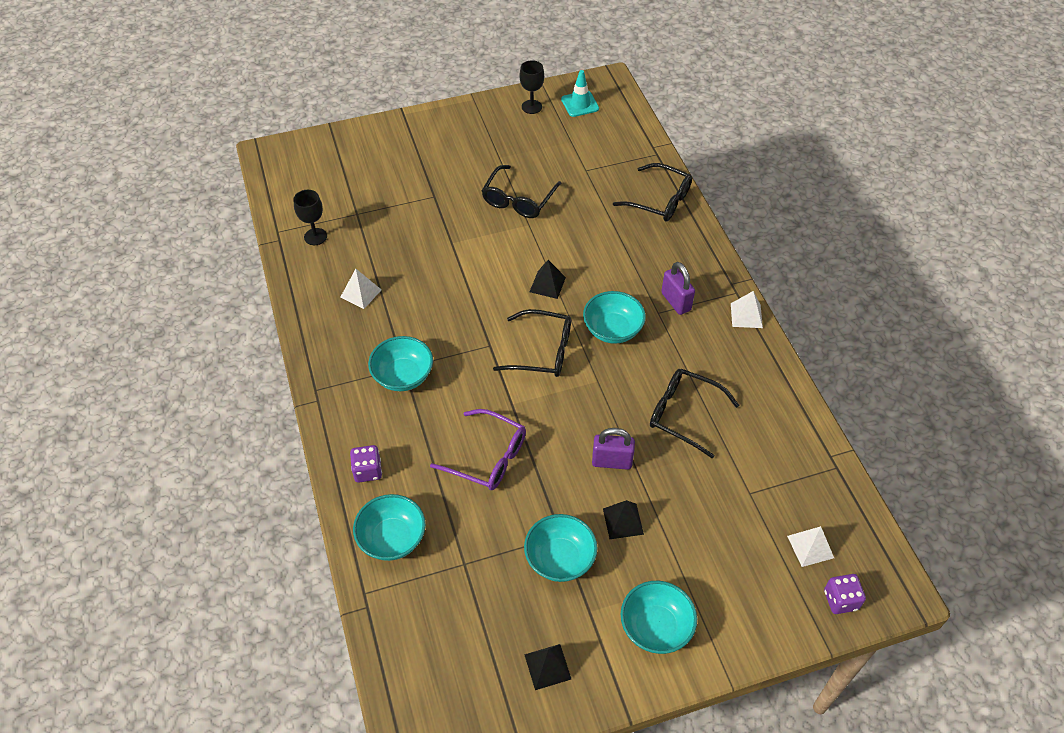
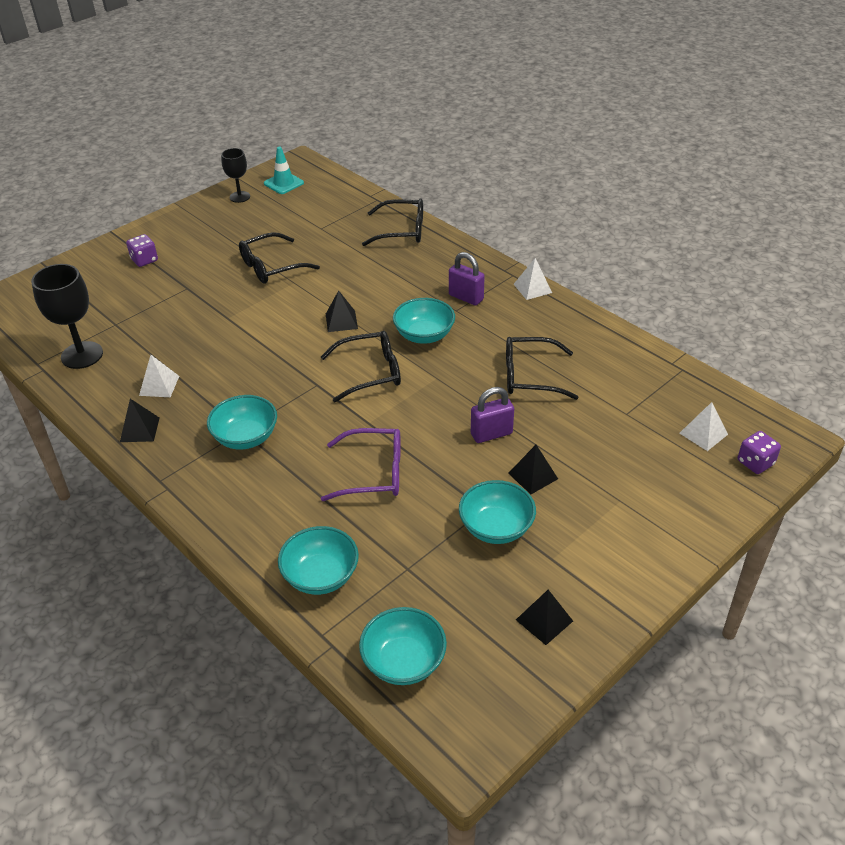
camera: 25 degrees left, 10 degrees down
black goblet [293,190,327,245] -> black goblet [31,264,103,369], size x1.63
purple dice [350,445,382,483] -> purple dice moved to [126,234,158,267]
black glasses [482,165,561,218] -> black glasses turned 60 degrees clockwise [239,232,320,284]
turquoise bowl [621,581,697,654] -> turquoise bowl moved to [359,607,447,685]
none -> black pyramid [120,399,160,442]

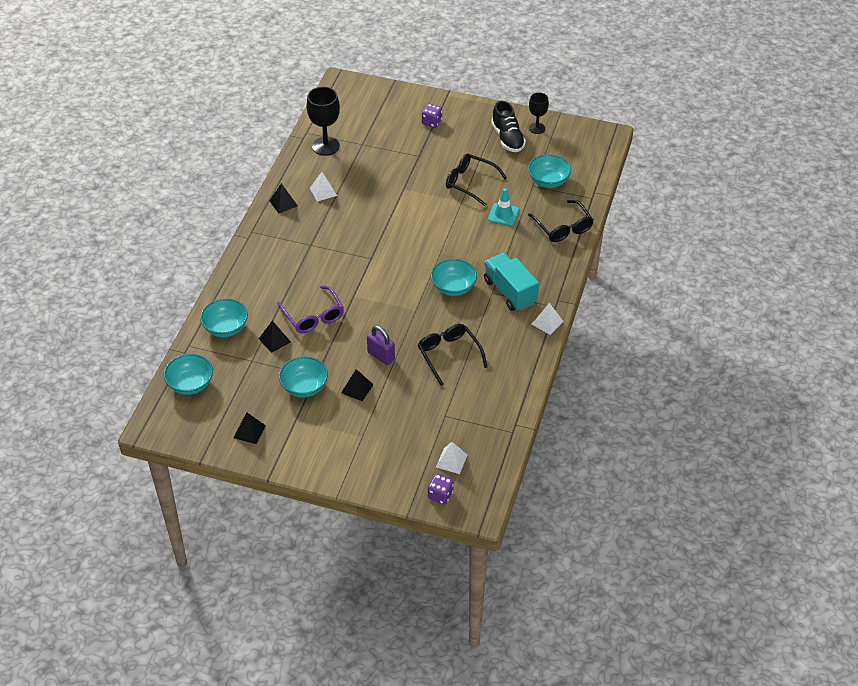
camera: 60 degrees right, 5 degrees up
turquoise bowl [207,395,277,450] -> turquoise bowl moved to [528,154,571,188]
turquoise traffic cone [264,147,304,194] -> turquoise traffic cone moved to [488,188,519,226]
black glasses [321,331,401,402] -> none
black pyramid [326,290,358,332] -> black pyramid moved to [259,321,291,353]
purple padlock [449,252,485,305] -> turquoise truck [484,253,539,311]
none -> black shoe [491,101,526,152]

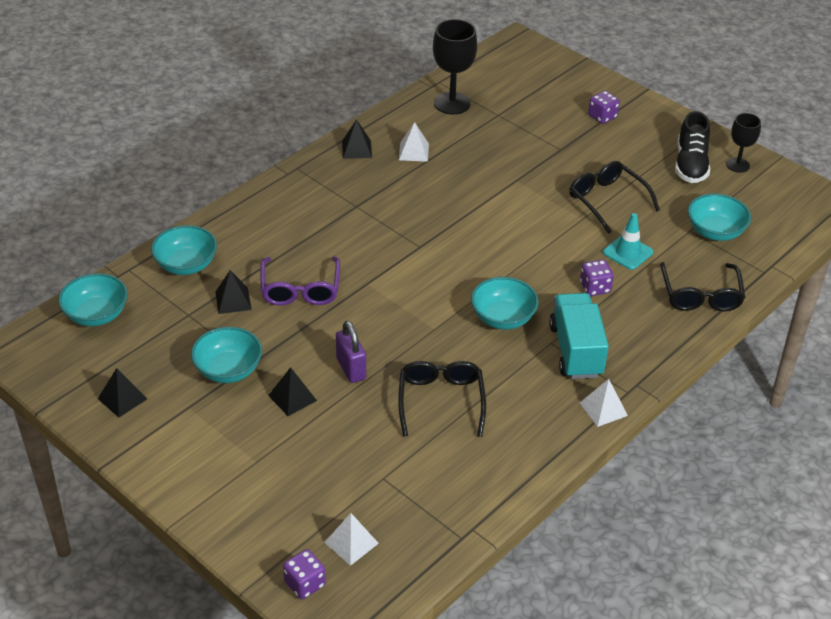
camera: 25 degrees right, 5 degrees down
none -> purple dice [580,260,614,296]

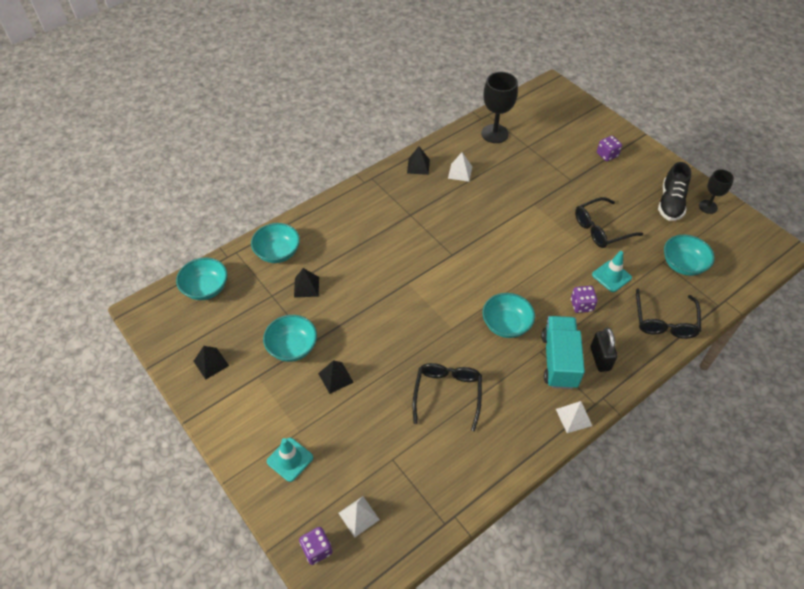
camera: 10 degrees right, 10 degrees up
purple glasses [260,256,340,306] -> none
purple padlock [336,320,366,383] -> none
black glasses [569,161,660,234] -> black glasses turned 90 degrees counterclockwise [575,197,643,248]
none -> turquoise traffic cone [267,438,313,482]
none -> black padlock [590,328,618,372]

